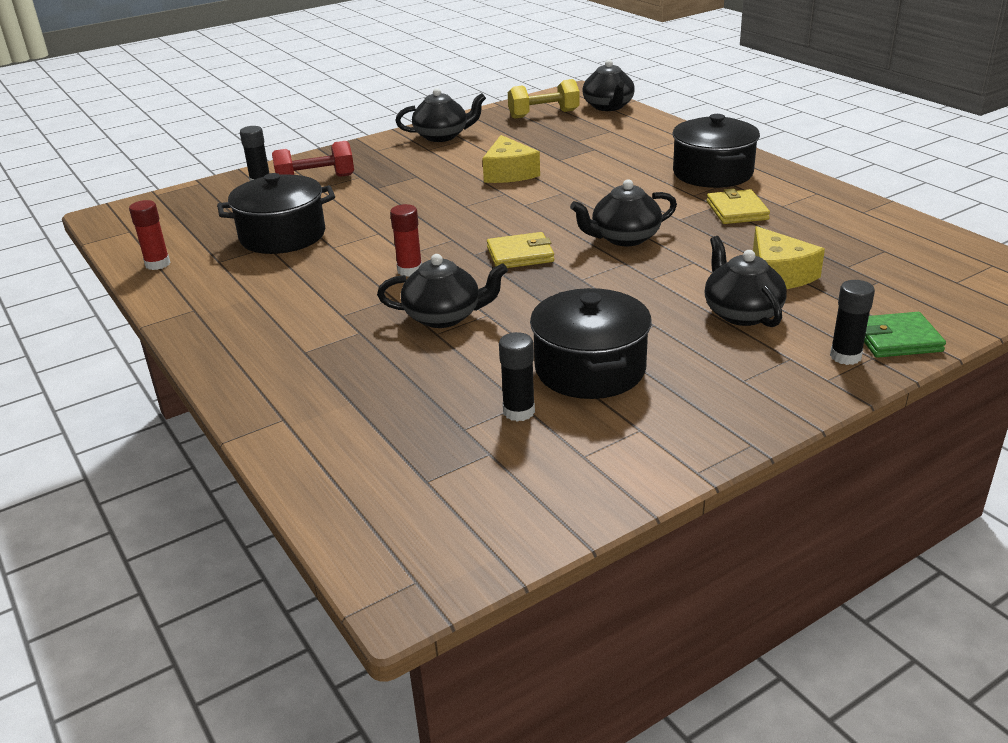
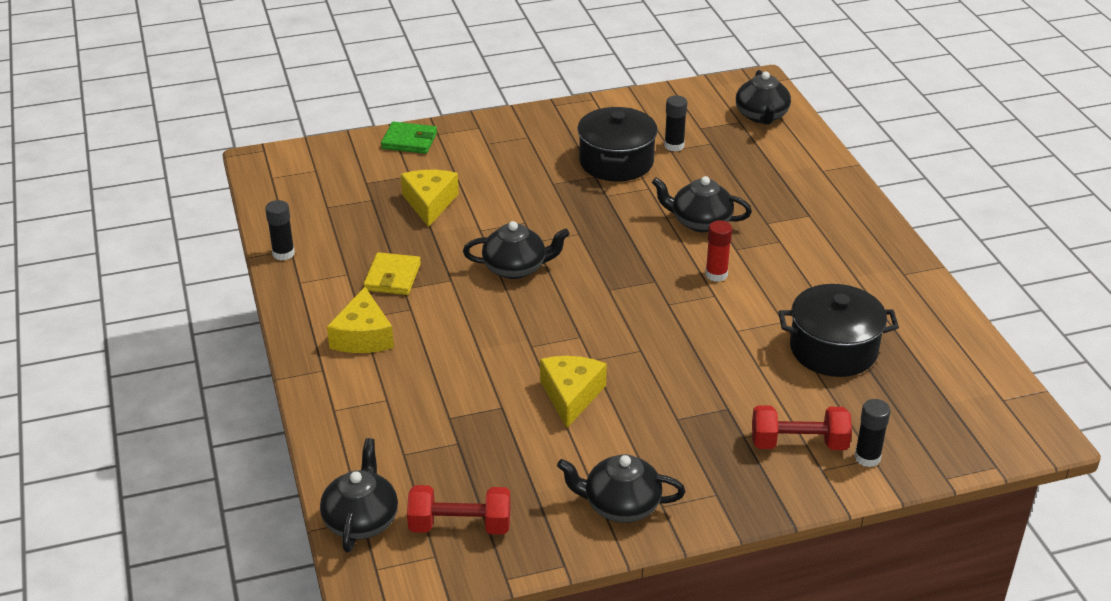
camera: 165 degrees left, 5 degrees up
red glue stick [129,200,170,270] -> none
yellow wallet [487,232,554,268] -> none
yellow dumbbell [508,79,580,119] -> red dumbbell [407,485,511,535]
black pot [673,114,760,188] -> yellow cheese [327,287,394,353]
black teapot [704,236,787,327] -> black teapot moved to [736,70,791,125]
black glue stick [830,280,875,365] -> black glue stick moved to [265,200,295,260]

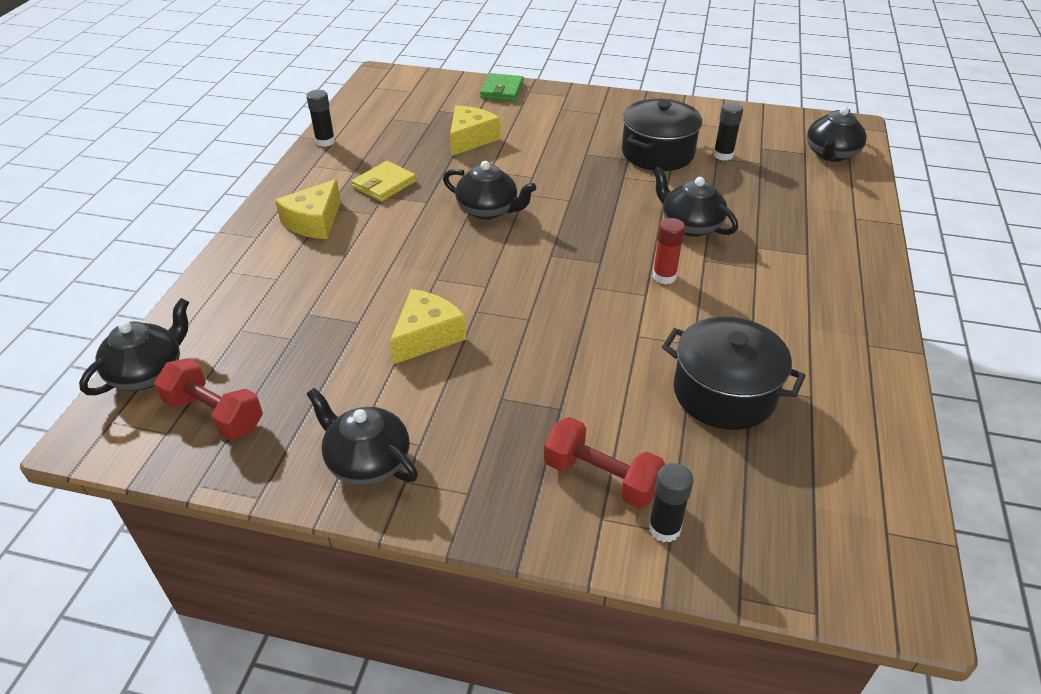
camera: 30 degrees right, 5 degrees up
green wallet [381,122,437,154] -> green wallet turned 60 degrees clockwise [480,73,524,101]

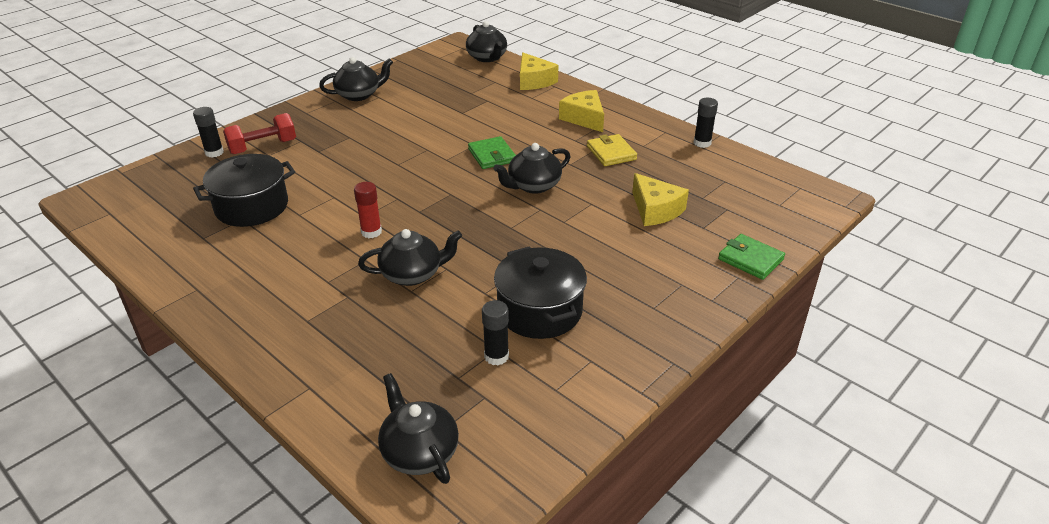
camera: 120 degrees right, 5 degrees down
red dumbbell [154,358,263,440] -> none
yellow cheese [390,289,466,364] -> yellow cheese moved to [520,52,558,90]
none -> green wallet [468,136,516,169]

